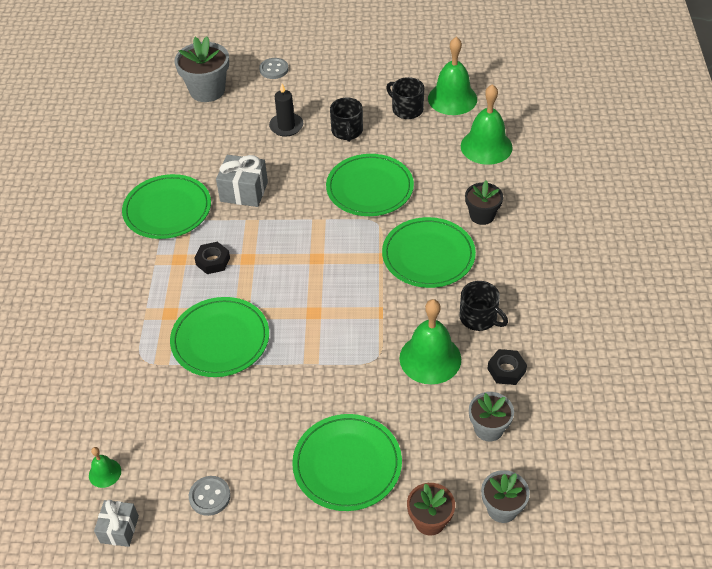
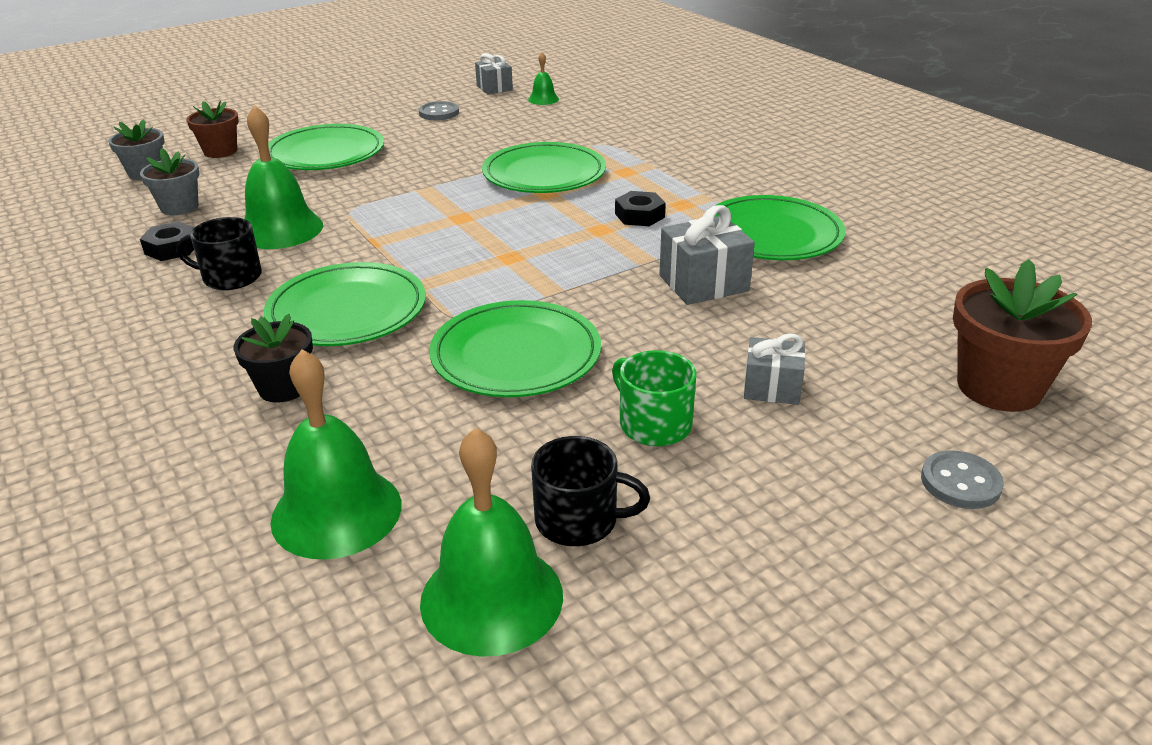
camera: 145 degrees right, 15 degrees down
grey flower pot [175,36,229,102] -> brown flower pot [953,259,1092,412]
black candle [269,84,303,137] -> grey gift [744,333,806,405]
black mug [330,98,363,142] -> green mug [612,350,696,446]

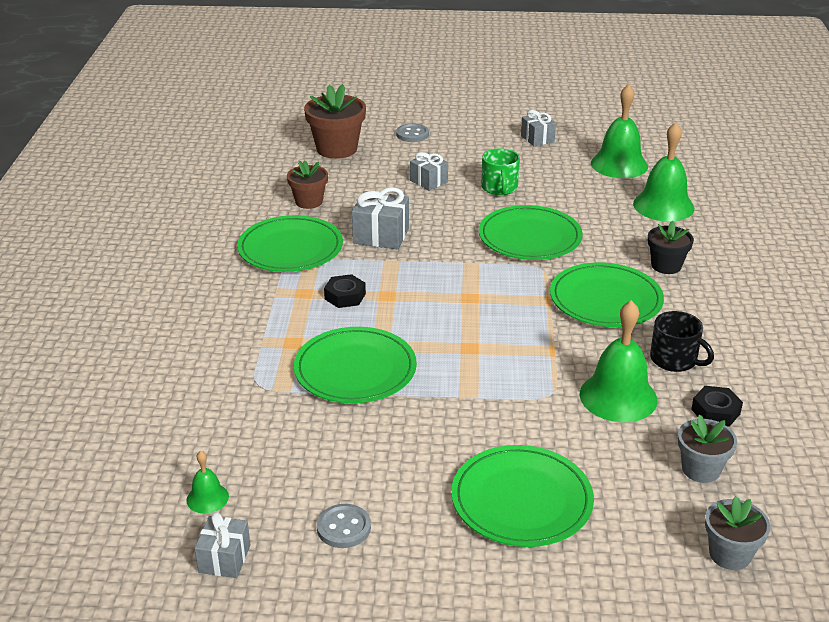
camera: 145 degrees left, 0 degrees up
brown flower pot [186,101,239,158] -> brown flower pot moved to [287,160,328,209]
black mug [531,436,650,546] -> none
none -> grey gift [521,110,556,146]

